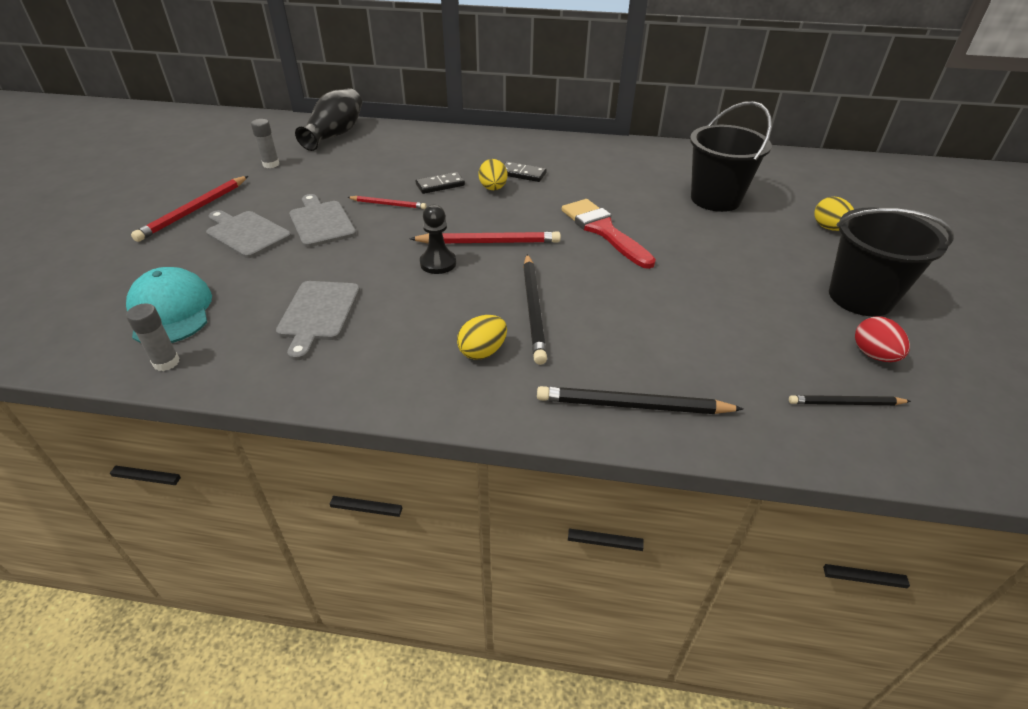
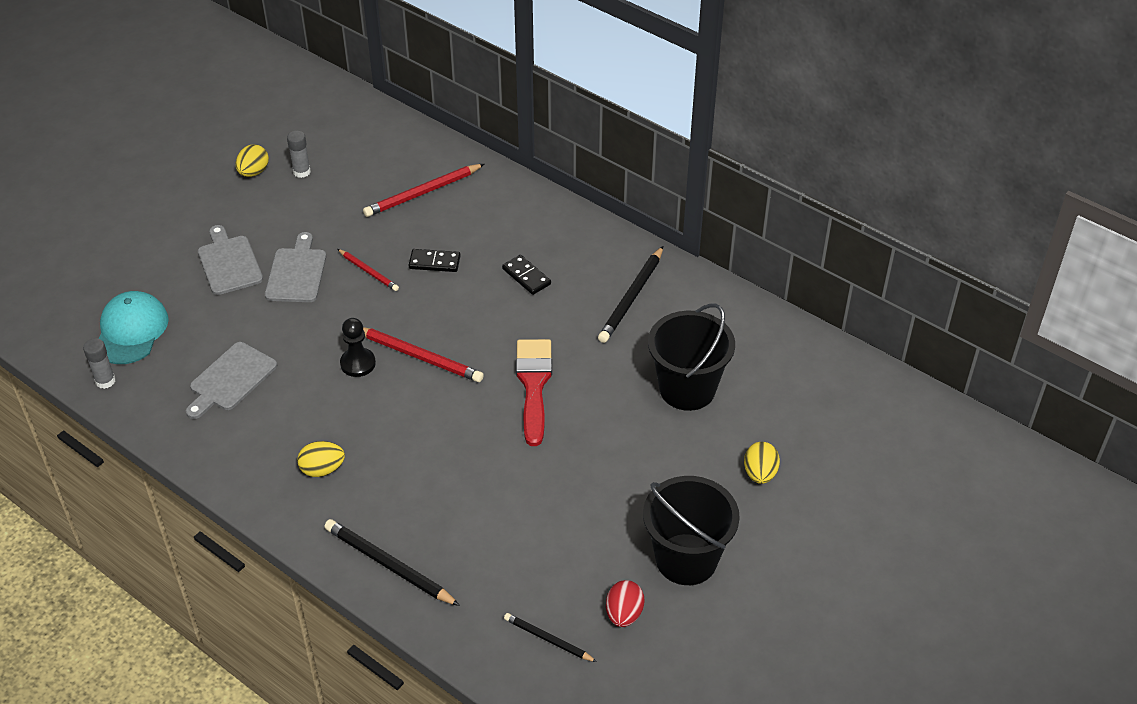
camera: 30 degrees right, 5 degrees up
red pencil [131,176,248,242] -> red pencil moved to [363,164,484,217]
black vase [295,88,362,151] -> none
yellow egg [478,159,508,190] -> yellow egg moved to [236,144,269,177]
black pencil [523,254,547,365] -> black pencil moved to [598,246,663,343]

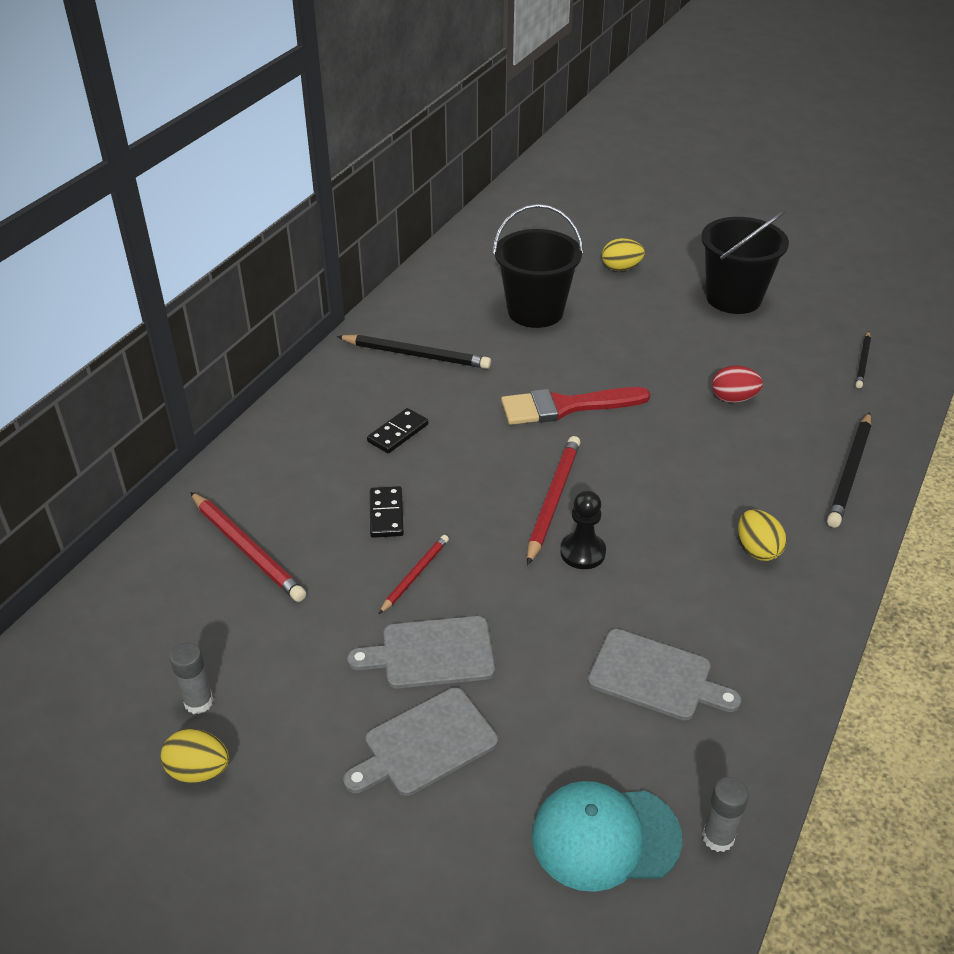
camera: 100 degrees left, 5 degrees down
red egg [606,580,644,627] -> red egg moved to [712,366,763,403]

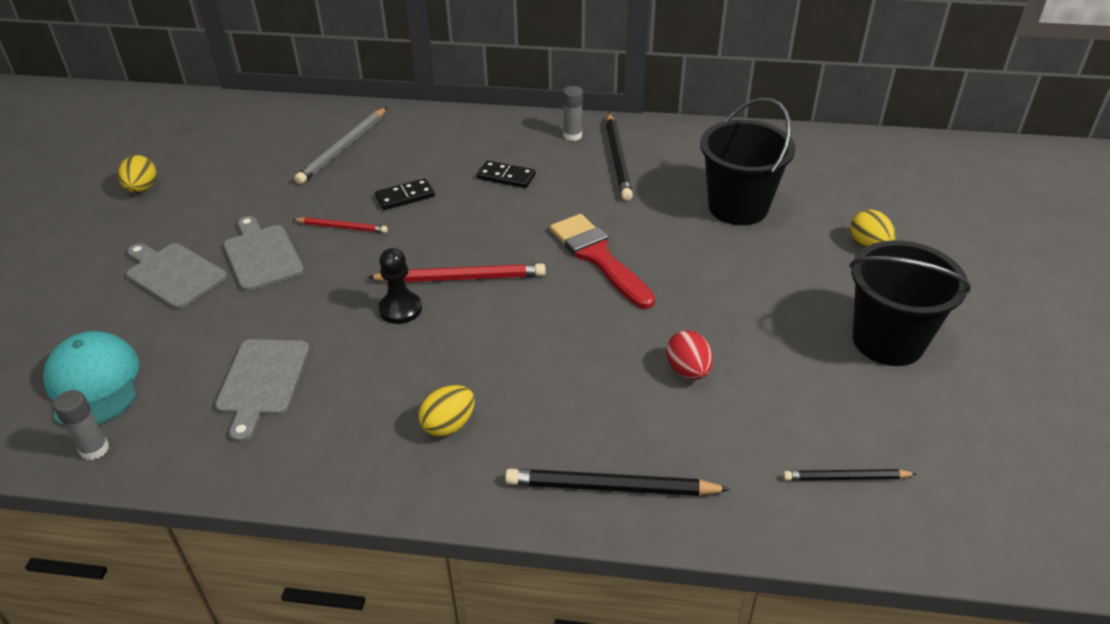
camera: 70 degrees right, 0 degrees up
grey glue stick [170,642,214,714] -> grey glue stick moved to [563,86,583,141]
red pencil [190,492,306,602] -> grey pencil [294,107,387,184]

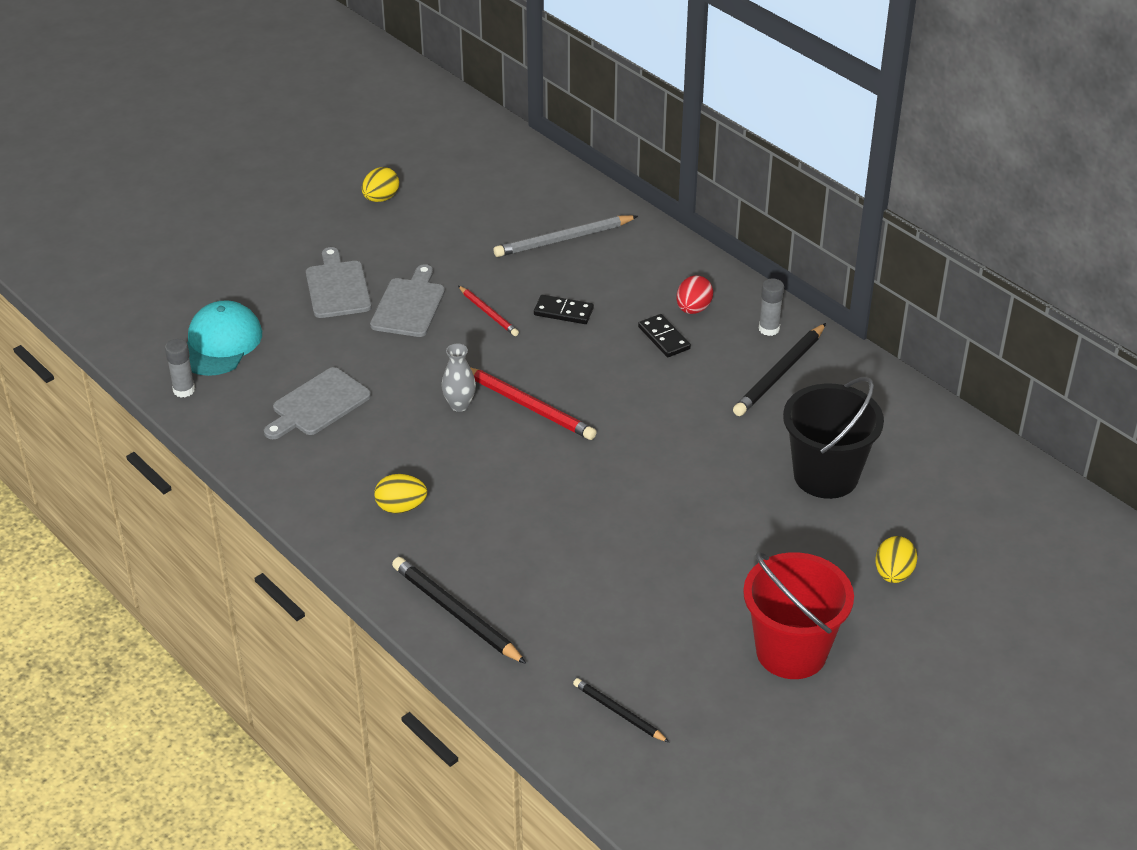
camera: 40 degrees right, 0 degrees up
black pawn [379,248,422,324] -> grey vase [441,343,476,412]
red brush [550,214,655,309] -> none
red egg [666,330,713,380] -> red egg moved to [677,276,713,314]
black bucket [849,240,971,366] -> red bucket [743,552,854,679]

